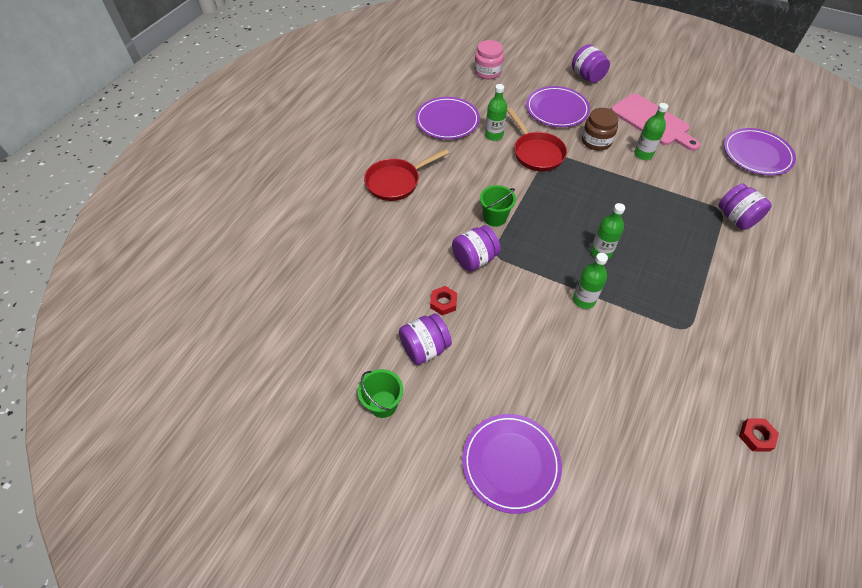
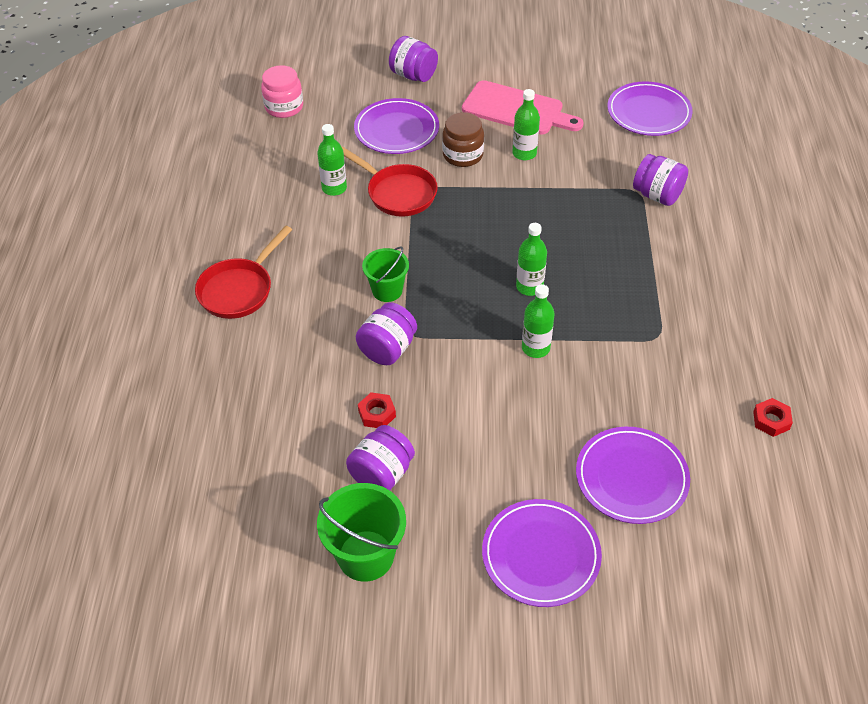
camera: 25 degrees left, 5 degrees down
green bucket [358,369,403,418] -> green bucket [317,483,406,582], size x1.53
purple plate [415,97,480,139] -> purple plate moved to [576,427,690,524]

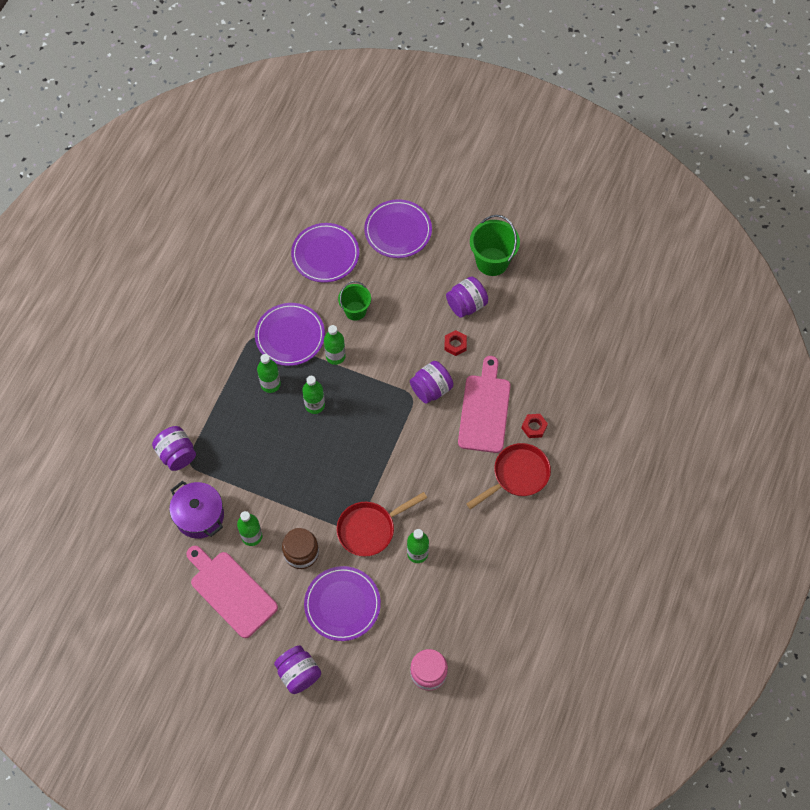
camera: 160 degrees left, 15 degrees up
red pan [342,147,438,217] -> red pan turned 90 degrees counterclockwise [336,492,427,556]
green bucket [362,246,409,302] -> green bucket moved to [338,281,371,321]
purple plate [607,81,693,136] -> purple plate moved to [255,303,325,366]
red nut [753,398,793,437] -> red nut moved to [522,414,548,438]
none -> purple pot [169,481,224,539]
none -> green bottle [257,354,281,393]
none -> pink cutting board [458,356,511,453]

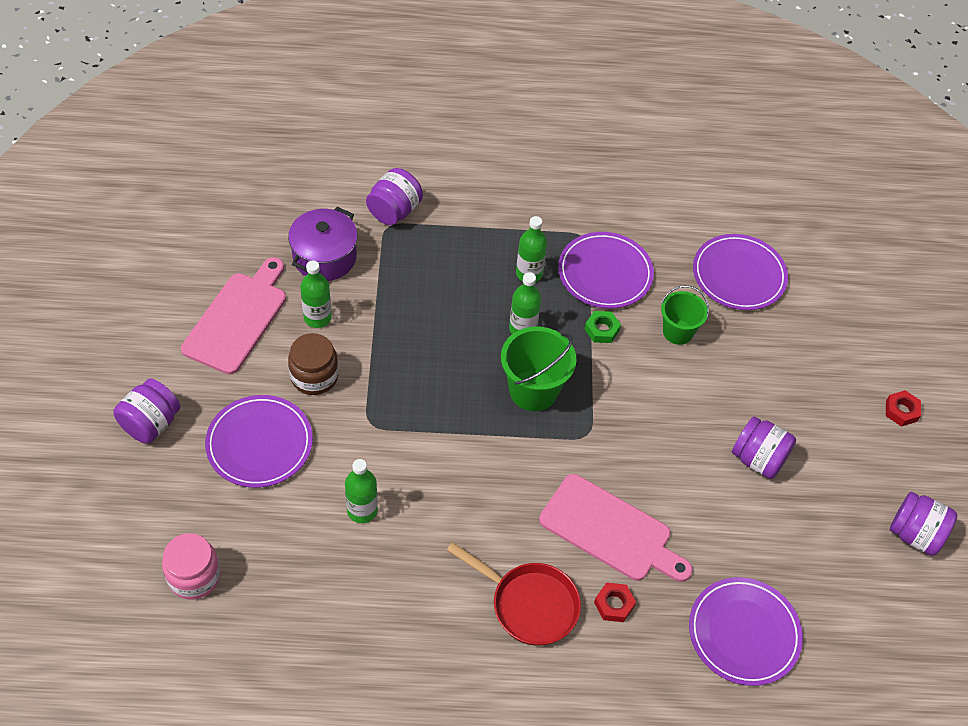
camera: 65 degrees right, 10 degrees down
green bottle [324,325,346,365] -> green nut [584,311,621,343]
red pan [336,492,427,556] -> none
purple plate [364,199,432,258] -> purple plate moved to [689,577,803,686]
purple jar [410,361,453,404] -> purple jar moved to [890,492,957,556]
red nut [445,330,467,356] -> red nut moved to [886,390,921,427]
pink cutting board [458,356,511,453] -> pink cutting board turned 45 degrees clockwise [539,474,693,582]
green bucket [470,215,520,276] -> green bucket moved to [501,327,577,411]

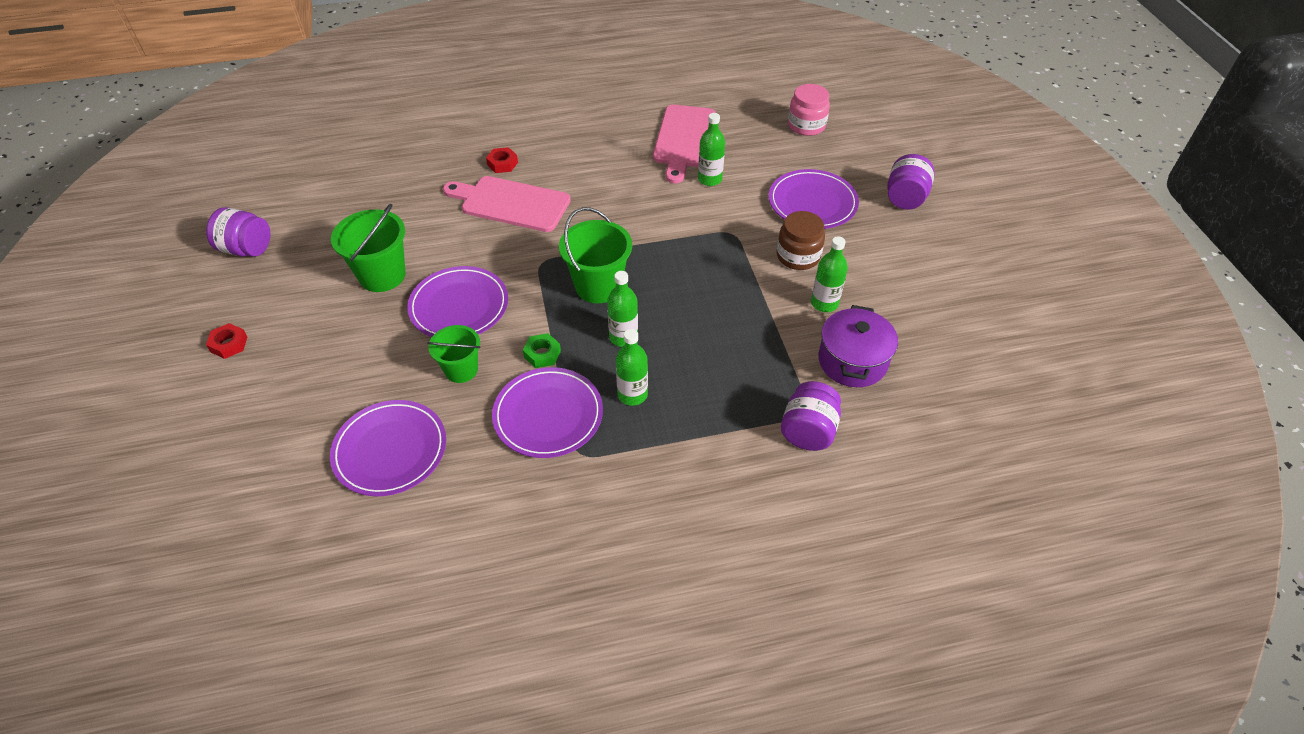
camera: 170 degrees right, 5 degrees down
pink cutting board [181,257,286,375] -> pink cutting board moved to [653,105,716,183]
red pan [447,542,581,646] -> none
purple plate [689,577,803,686] -> purple plate moved to [407,266,508,337]
purple jar [732,416,796,479] -> green bucket [331,204,406,292]

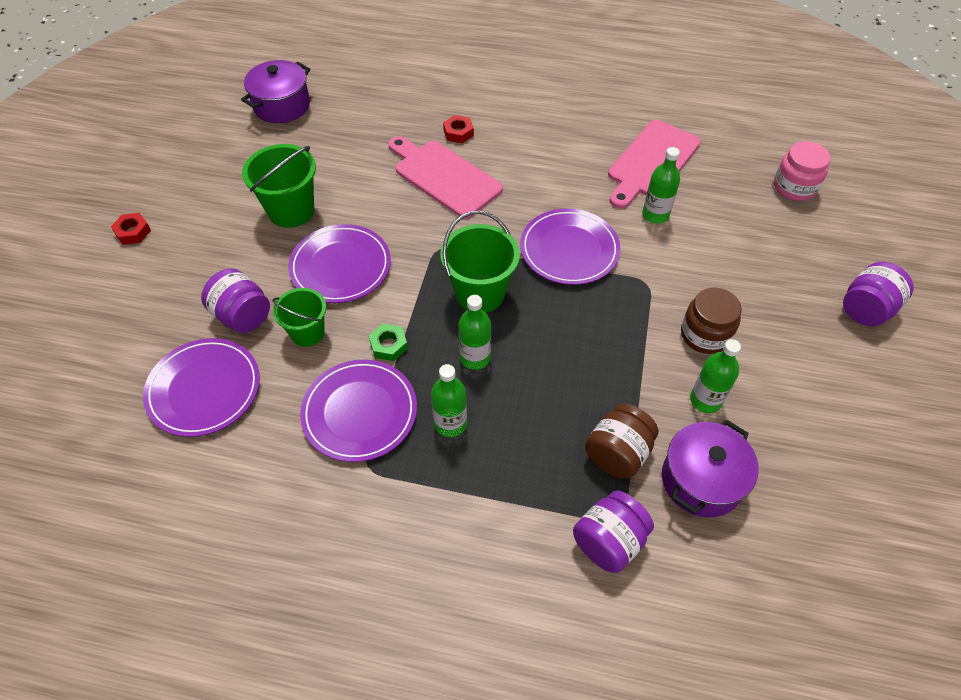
camera: 25 degrees right, 5 degrees up
purple jar [206,207,270,257] -> purple jar moved to [201,268,270,333]
purple plate [769,169,859,229] -> purple plate moved to [520,209,621,285]
none -> purple pot [241,60,310,123]
none -> brown jar [585,404,659,479]

